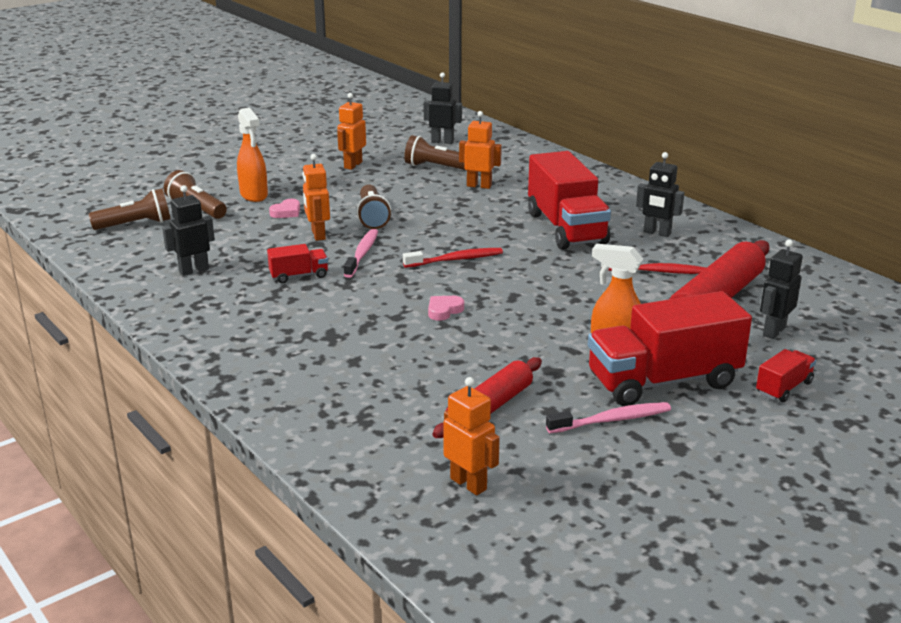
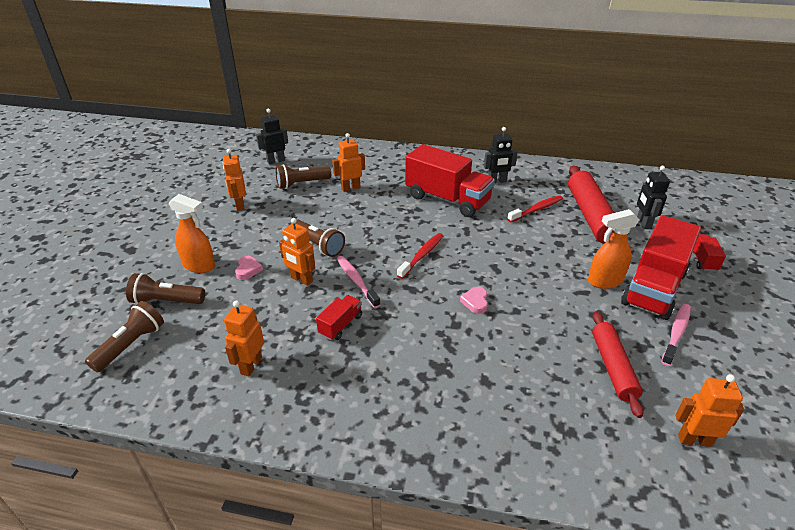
camera: 40 degrees left, 10 degrees up
black robot [162,185,215,276] -> orange robot [224,301,264,376]

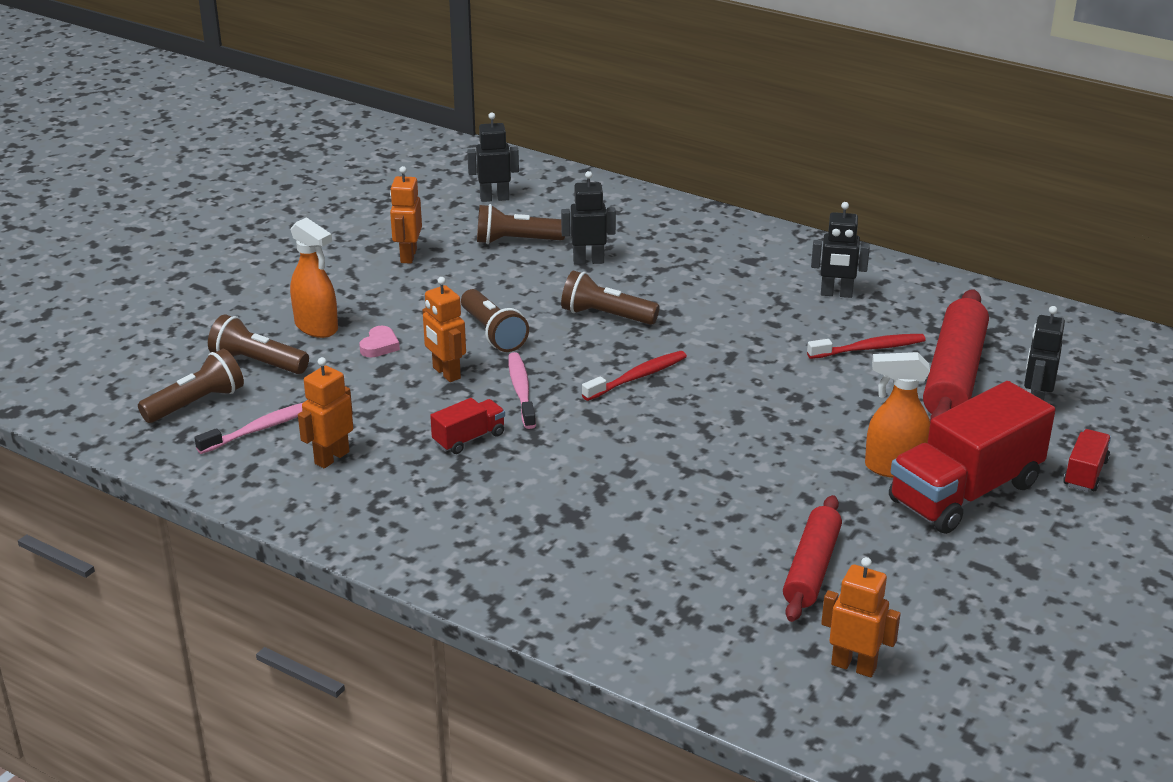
camera: 20 degrees right, 5 degrees down
orange robot [332,133,365,192] -> black robot [561,171,616,265]
red truck [405,144,495,217] -> none
pink heart [460,287,488,314] -> none
pink toothbrush [661,304,691,366] -> pink toothbrush moved to [194,403,302,454]
none -> brown flashlight [561,271,660,325]

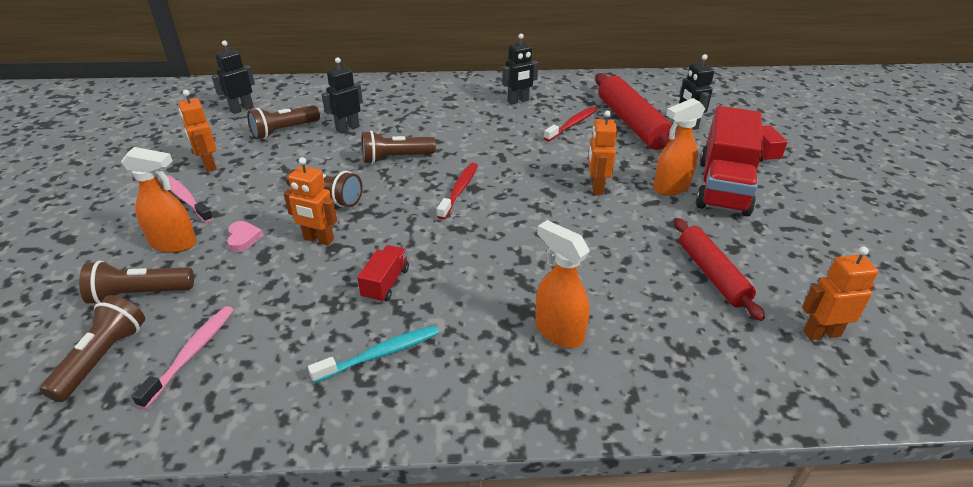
camera: 35 degrees left, 5 degrees up
orange robot [298,357,353,468] -> orange robot moved to [588,110,617,195]
pink toothbrush [508,352,536,429] -> pink toothbrush moved to [167,176,213,223]
none -> turquoise toothbrush [308,325,439,383]
none -> orange spray bottle [535,220,590,348]

